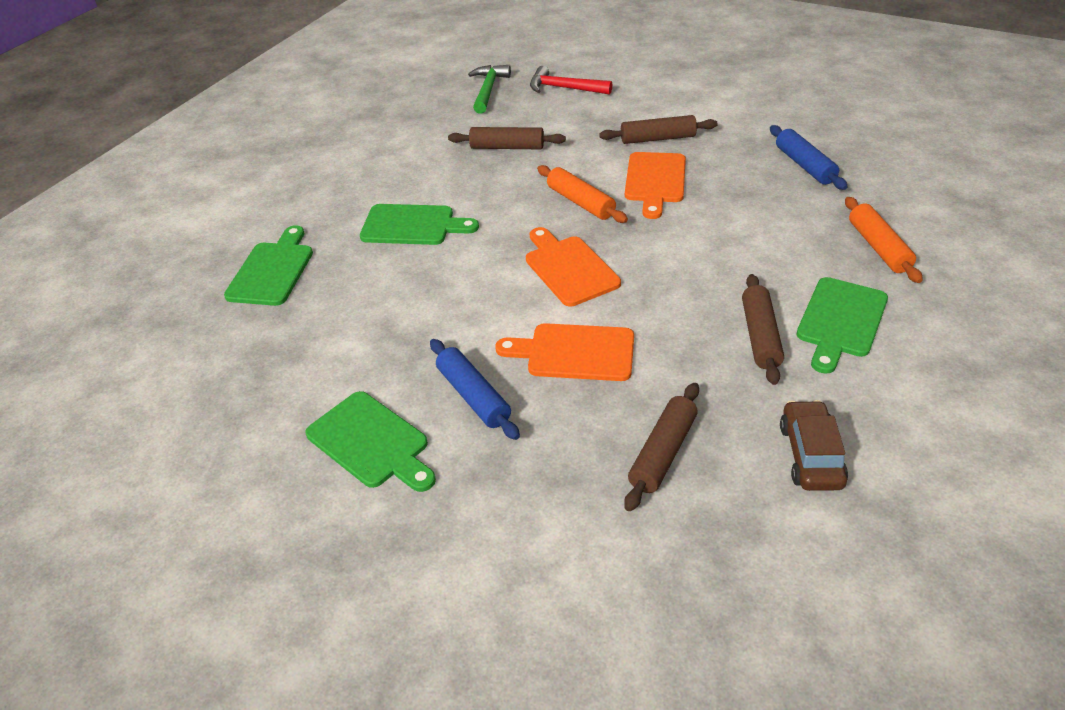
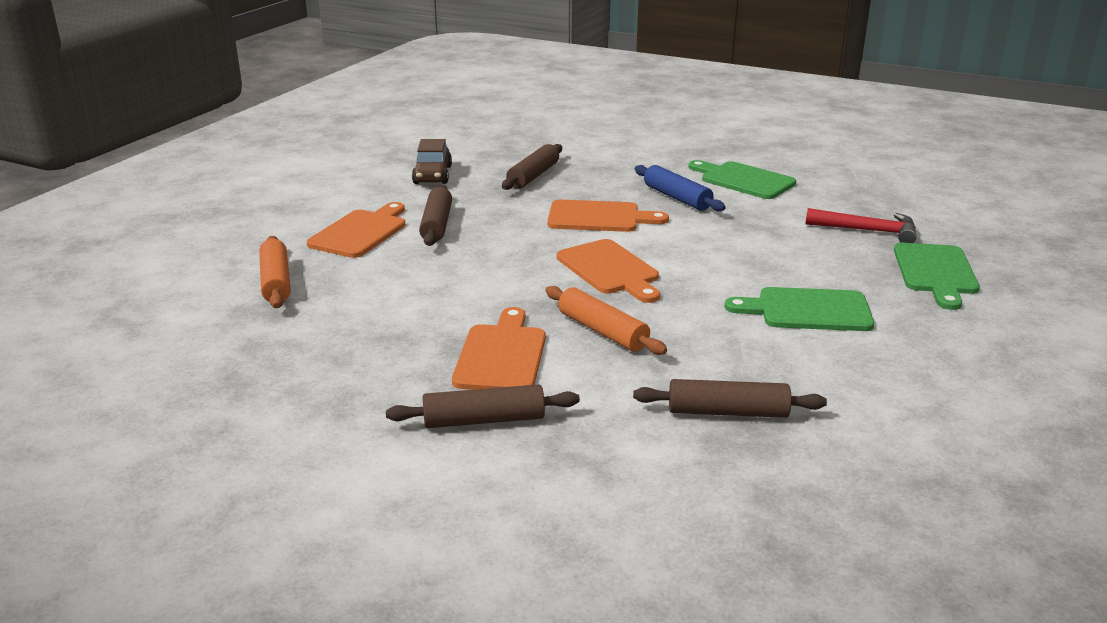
camera: 175 degrees right, 15 degrees down
green hammer [468,65,511,114] -> none
red hammer [530,66,612,95] -> red hammer moved to [805,208,917,243]
blue rolling pin [770,125,848,190] -> none
green cutting board [797,277,888,374] -> orange cutting board [307,202,405,258]

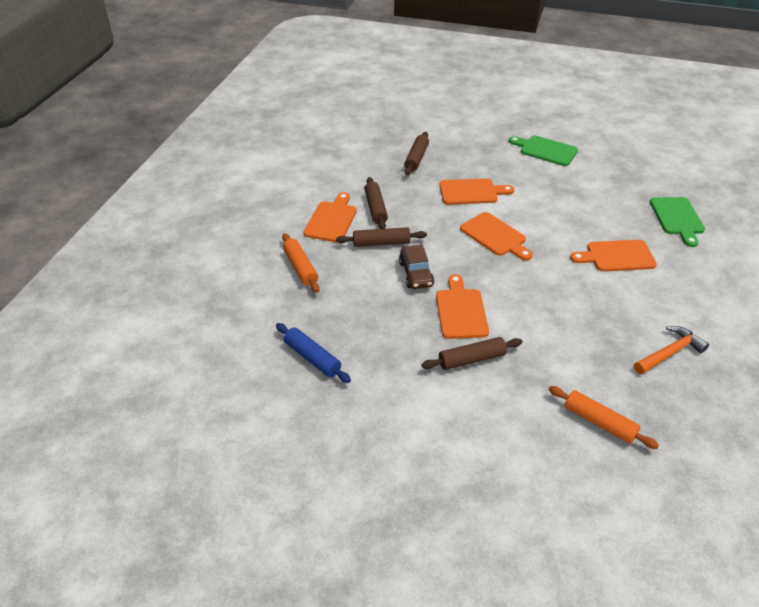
camera: 10 degrees left, 15 degrees up
brown car [412,139,452,184] -> brown car moved to [399,244,434,289]
orange rolling pin [545,286,667,355] -> orange rolling pin moved to [549,386,659,449]
brown rolling pin [633,379,827,418] -> brown rolling pin moved to [336,227,427,247]
blue rolling pin [635,165,725,211] -> blue rolling pin moved to [276,323,351,383]
green cutting board [725,287,874,331] -> orange cutting board [570,240,657,272]
red hammer [805,208,917,243] -> none
none -> orange hammer [634,326,709,374]

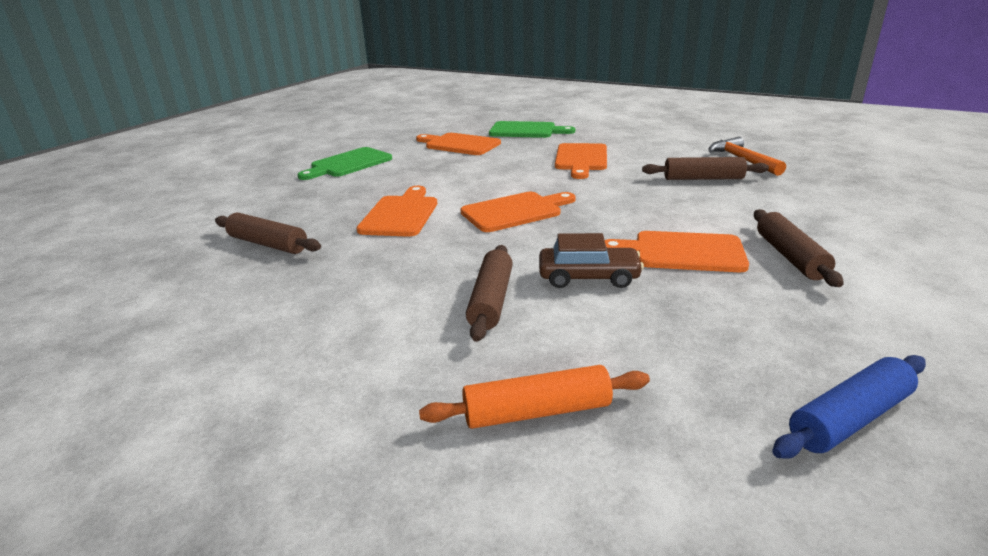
camera: 75 degrees left, 15 degrees down
orange cutting board [304,192,357,242] -> orange cutting board moved to [416,133,501,155]
brown rolling pin [365,177,388,229] -> brown rolling pin moved to [642,157,769,180]
orange rolling pin [549,386,659,449] -> none

